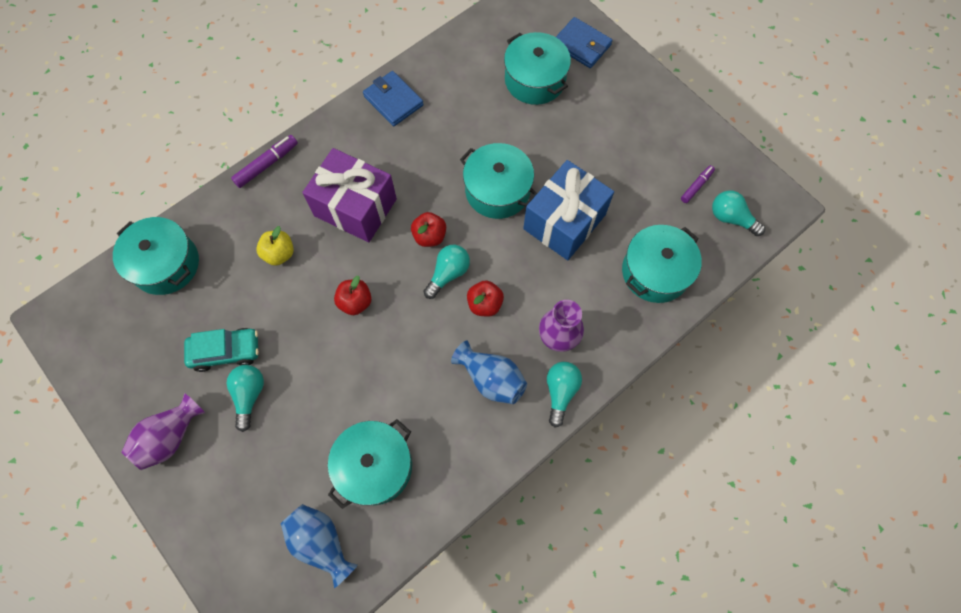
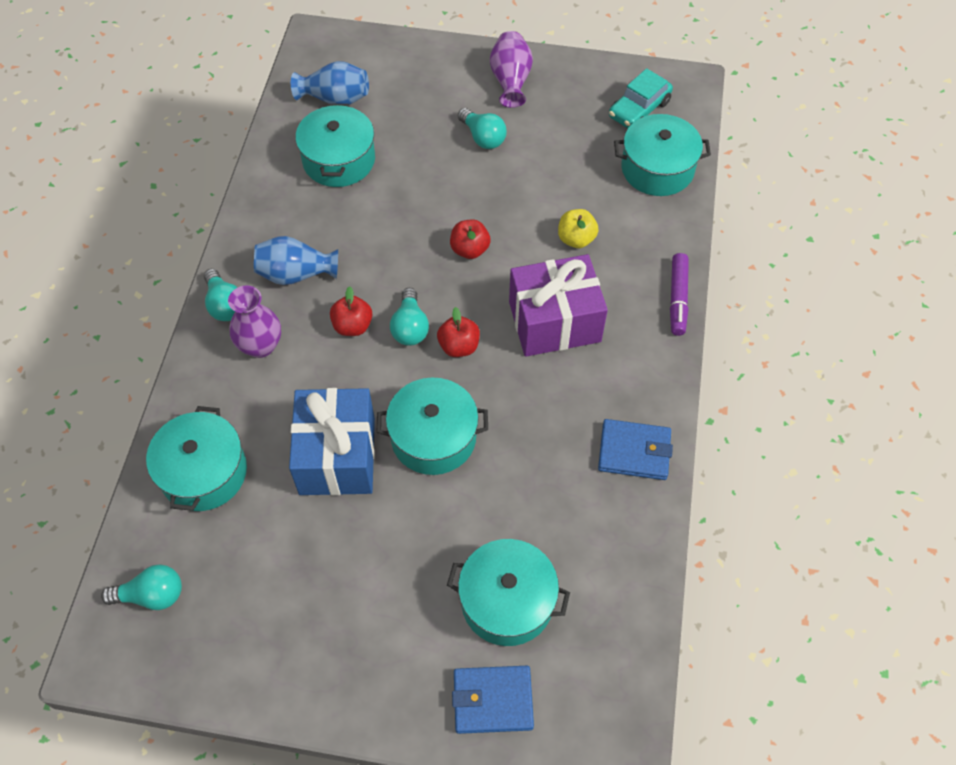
camera: 140 degrees right, 10 degrees down
turquoise car [184,328,259,372] -> turquoise car moved to [609,68,673,128]
purple marker [681,165,715,203] -> none

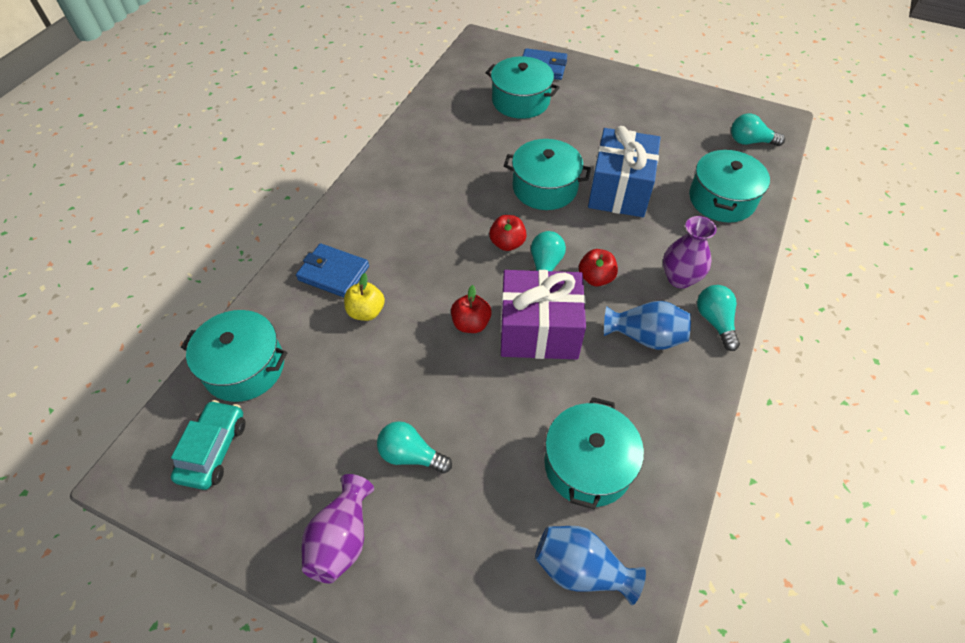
camera: 165 degrees left, 5 degrees down
turquoise light bulb [458,108,507,149] -> turquoise light bulb turned 45 degrees counterclockwise [377,421,452,474]
purple gift [509,254,608,357] -> purple gift moved to [501,270,586,359]
blue wallet [598,419,673,480] -> blue wallet moved to [296,243,369,297]
turquoise car [609,68,673,128] -> turquoise car turned 45 degrees counterclockwise [171,400,246,490]
purple marker [670,253,689,336] -> none

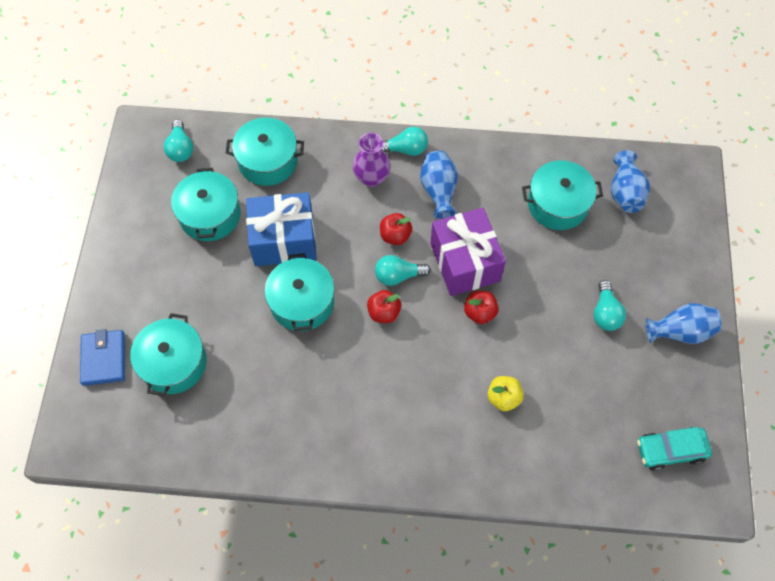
camera: 110 degrees left, 10 degrees up
turquoise pot [181,310,287,402] -> turquoise pot moved to [171,168,241,241]
blue wallet [296,243,369,297] -> none
purple vase [302,474,374,583] -> blue vase [645,303,722,344]
turquoise light bulb [697,285,740,351] -> turquoise light bulb turned 150 degrees counterclockwise [381,127,428,156]

